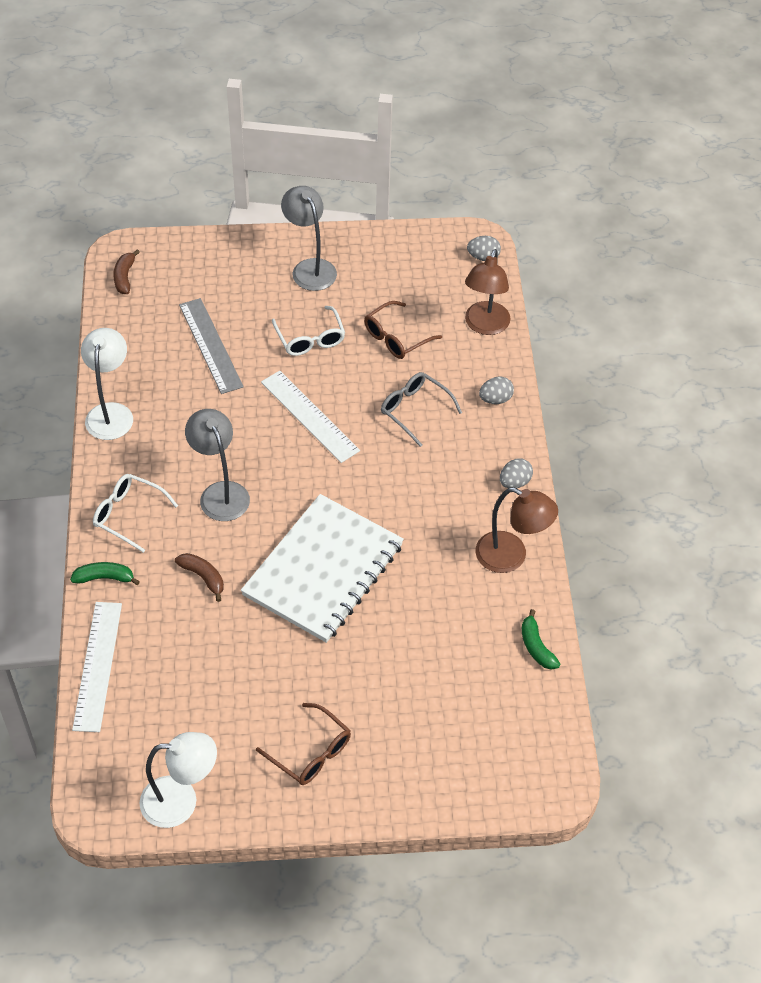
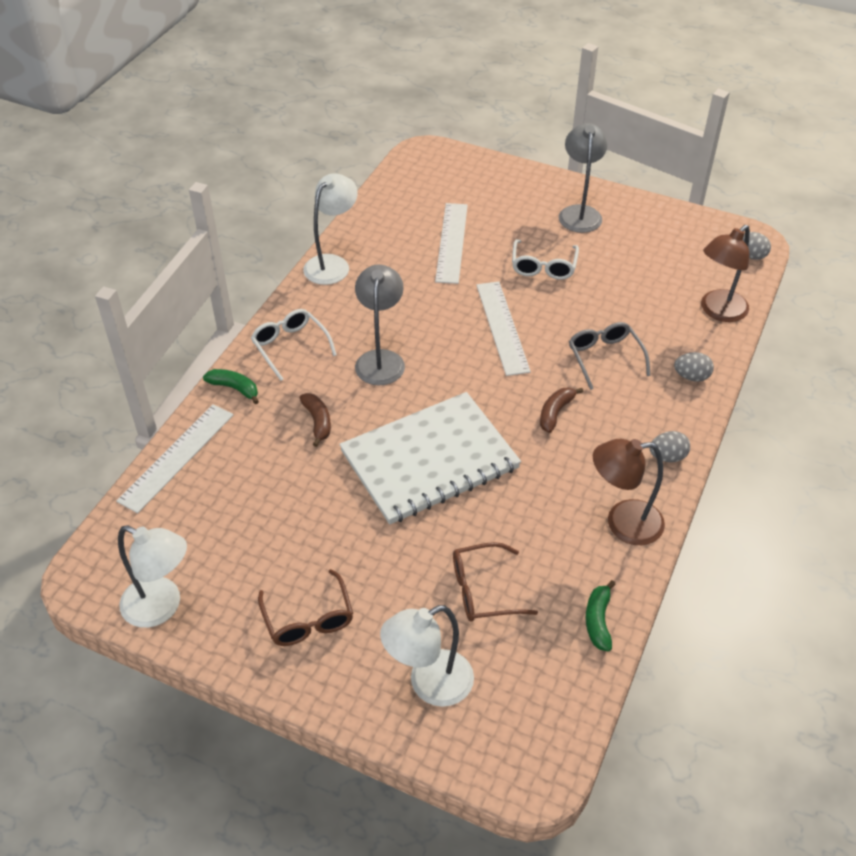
camera: 30 degrees right, 5 degrees down
brown banana [113,249,140,294] -> brown banana moved to [540,388,583,433]
grey ruler [179,298,244,394] -> white ruler [435,203,468,284]
brown glasses [364,301,442,359] -> brown glasses moved to [453,542,538,622]
brown lamp [475,487,558,573] -> brown lamp turned 120 degrees clockwise [593,439,665,545]
none -> white lamp [380,605,474,707]

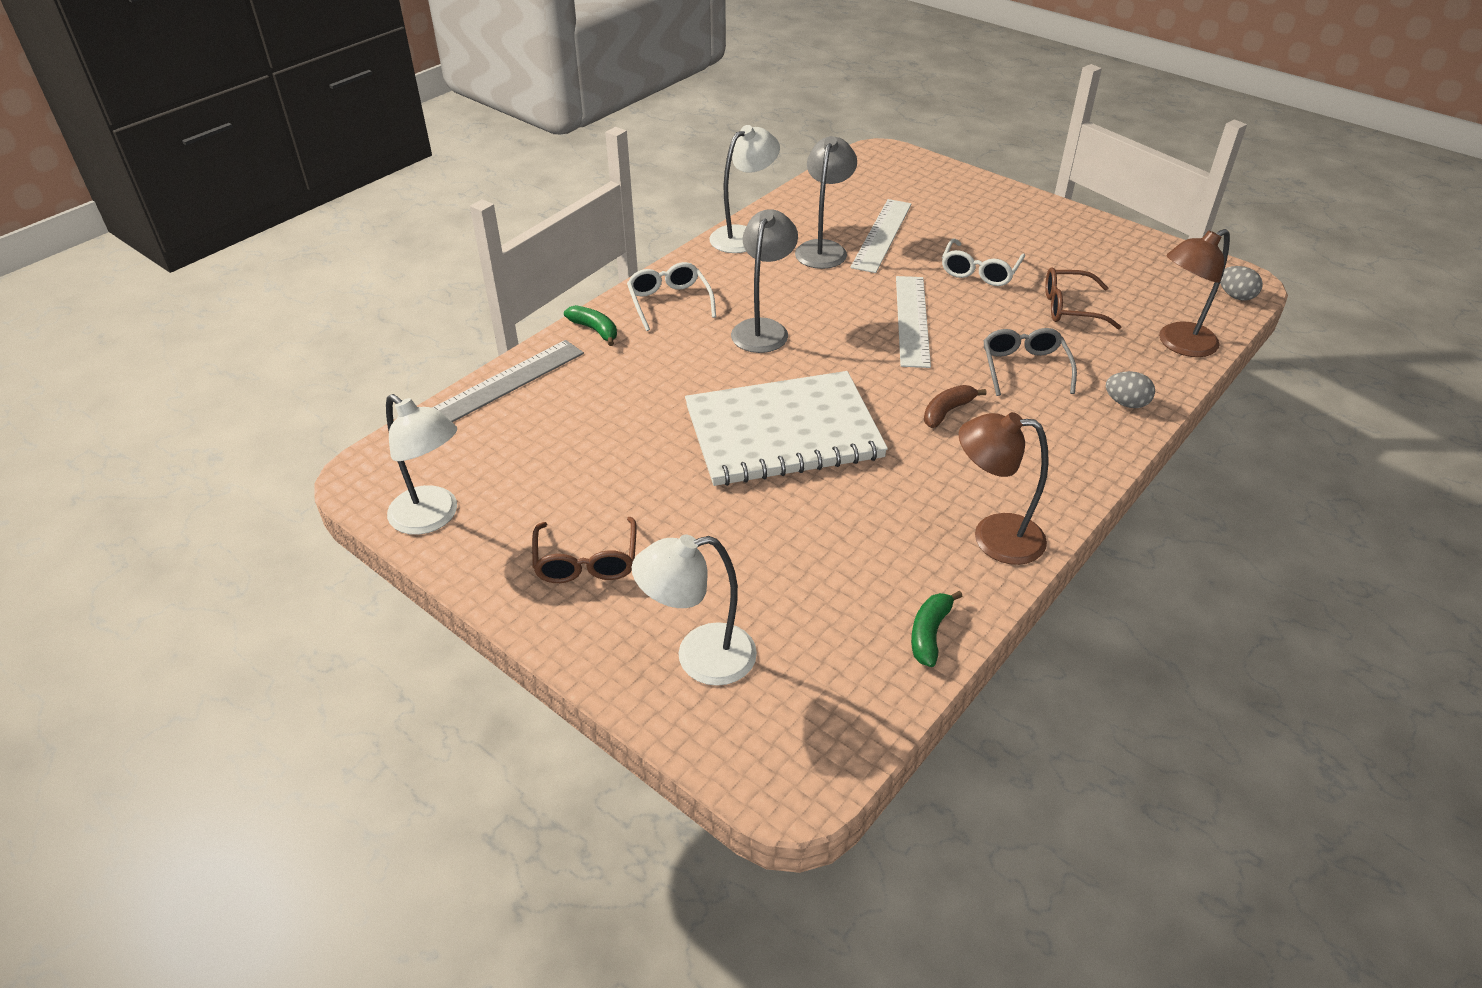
camera: 15 degrees right, 5 degrees down
white ruler [116,404,233,513] -> grey ruler [432,340,584,422]
brown banana [300,393,331,447] -> none
brown glasses [453,542,538,622] -> brown glasses moved to [1045,268,1121,330]
grey lamp [559,123,607,233] -> grey lamp moved to [795,136,857,269]
grey egg [649,431,690,462] -> none

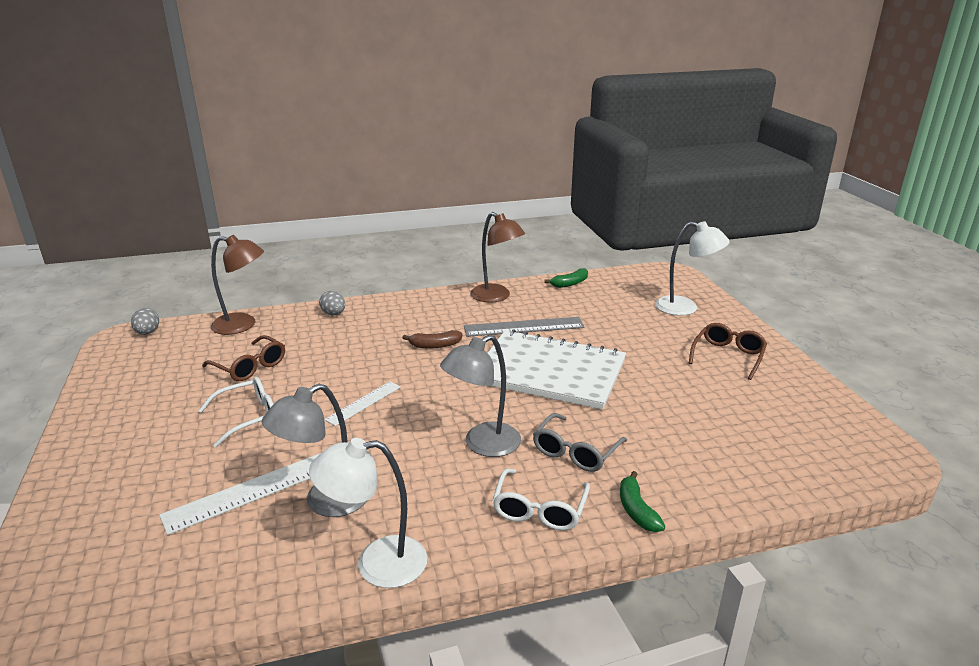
camera: 145 degrees left, 15 degrees down
white lamp [386,394,457,535] -> none
grey ruler [432,340,584,422] -> grey ruler moved to [464,317,585,337]
white ruler [896,276,931,368] -> white ruler [324,381,401,426], size x0.62
grey glasses [983,328,1077,396] -> grey glasses moved to [533,413,627,472]

